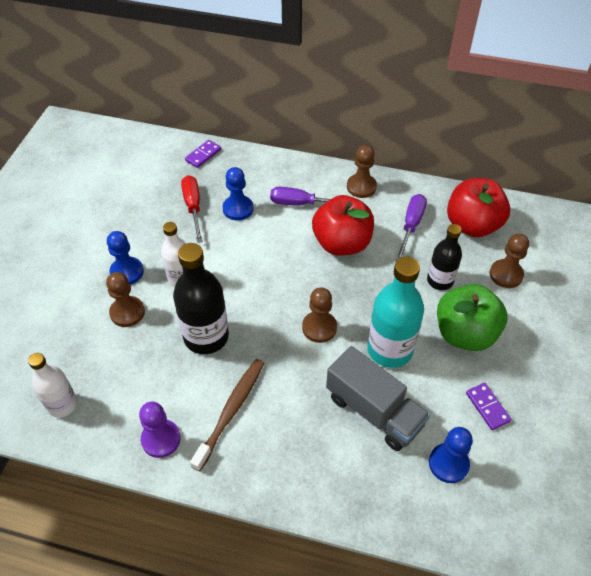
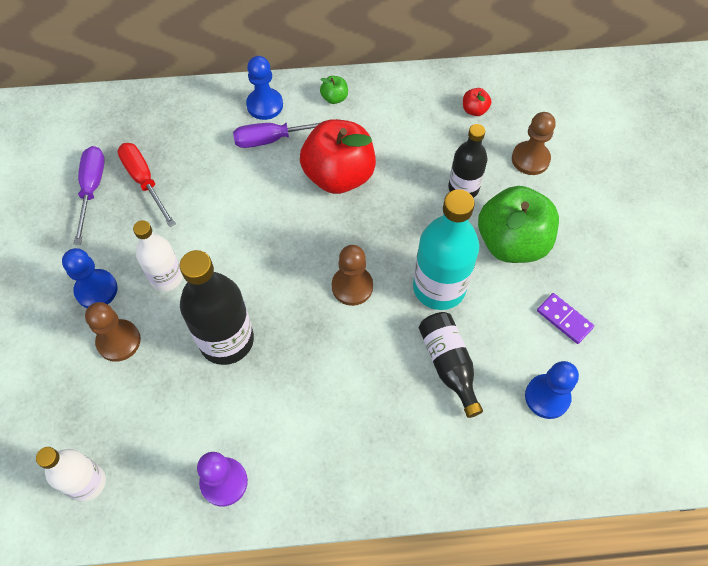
camera: 20 degrees left, 10 degrees up
purple domino [185,140,221,168] -> none
brown toothbrush [190,359,264,471] -> none
blue pawn [223,167,253,221] -> blue pawn moved to [246,56,283,120]
grey truck [326,346,430,451] -> black bottle [419,312,483,418]
brown pawn [347,145,377,198] -> green apple [320,76,348,104]
purple screwdriver [396,194,427,261] -> purple screwdriver moved to [74,146,105,244]
red apple [447,178,510,237] -> red apple [463,88,491,116], size x0.41

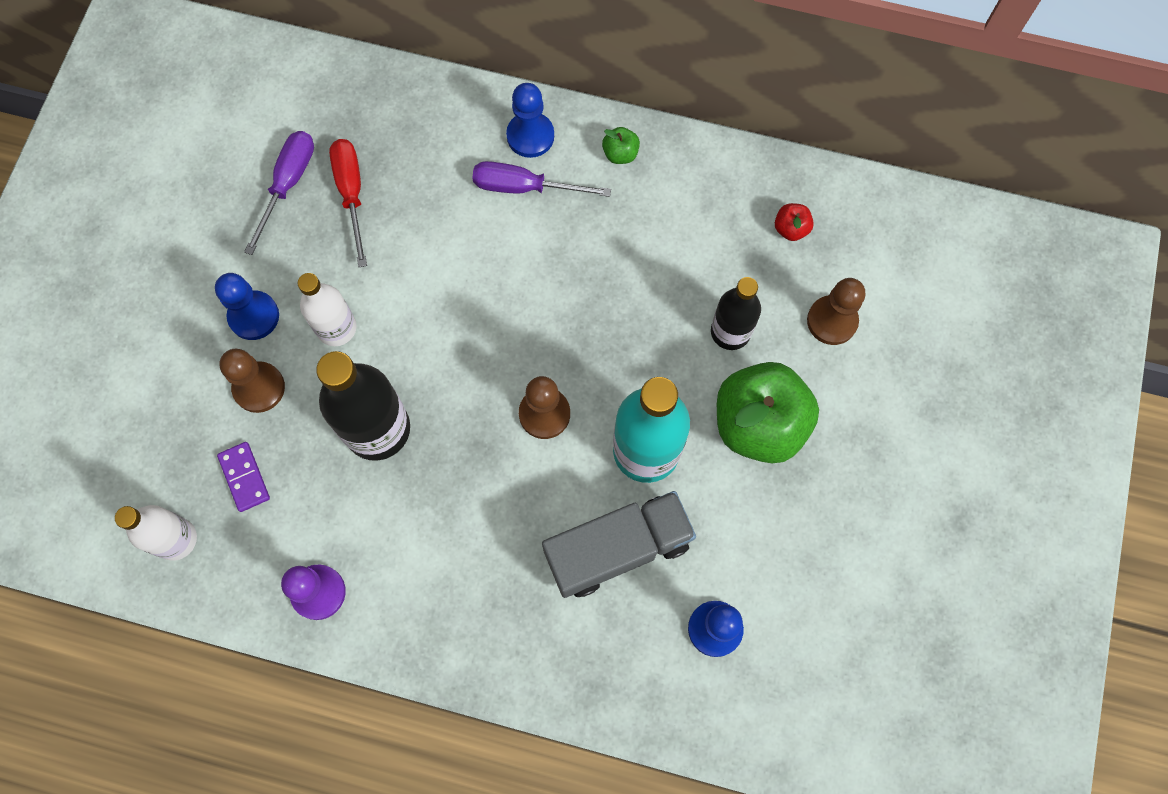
camera: 20 degrees right, 10 degrees up
red apple [300,119,376,194] -> none
black bottle [419,312,483,418] -> grey truck [542,491,696,598]
purple domino [537,293,594,344] -> purple domino moved to [217,442,270,512]

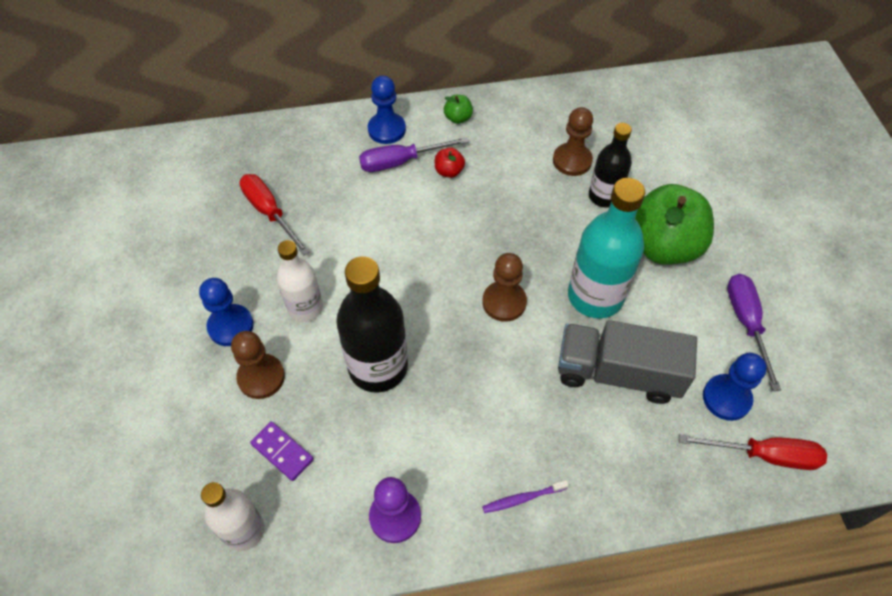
camera: 25 degrees left, 15 degrees down
purple screwdriver [244,131,314,255] -> purple screwdriver moved to [727,274,781,391]
grey truck [542,491,696,598] -> grey truck turned 120 degrees counterclockwise [558,320,697,404]
red apple [775,203,814,241] -> red apple moved to [435,147,465,178]
brown pawn [807,278,865,345] -> brown pawn moved to [553,107,593,176]
none -> purple toothbrush [482,480,569,513]
none -> red screwdriver [679,434,827,470]

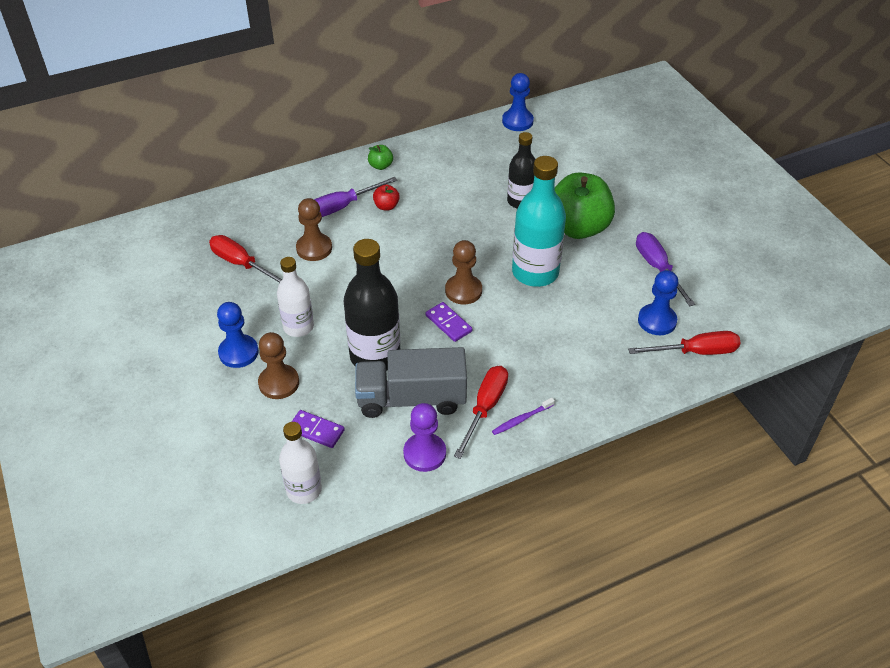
camera: 15 degrees left, 10 degrees down
blue pawn [368,76,406,144] -> blue pawn moved to [502,73,534,131]
brown pawn [553,107,593,176] -> brown pawn moved to [296,198,332,261]
grey truck [558,320,697,404] -> grey truck moved to [355,347,467,418]
none -> purple domino [426,302,472,342]
none -> red screwdriver [454,366,508,459]

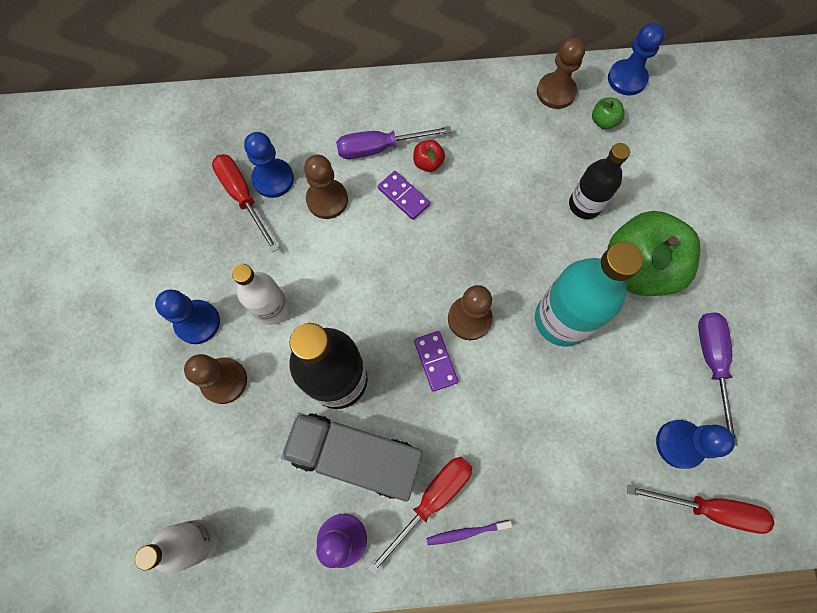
camera: 20 degrees right, 25 degrees up
purple domino [292,410,345,448] -> purple domino moved to [378,171,430,220]
green apple [368,145,393,170] -> green apple moved to [592,97,625,129]
none -> blue pawn [244,132,294,198]
none -> brown pawn [537,37,585,109]

